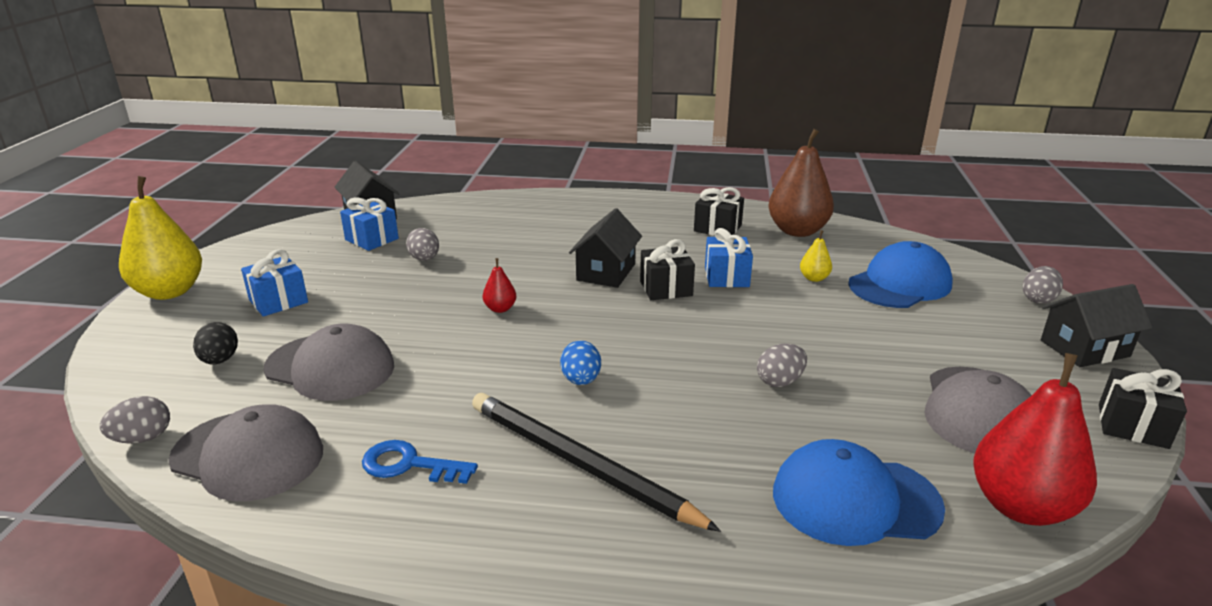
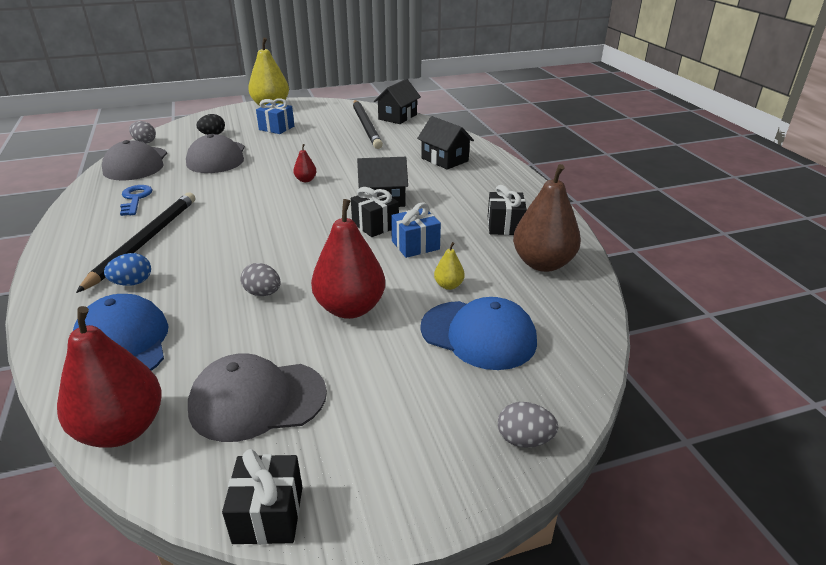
camera: 65 degrees right, 5 degrees up
blue gift [340,197,399,251] -> black pencil [353,100,383,149]
grey egg [406,228,439,261] -> none
blue egg [560,341,601,385] -> blue egg moved to [104,253,151,286]
black house [1041,284,1152,367] -> black house moved to [417,116,474,170]
none -> red pear [311,199,385,319]

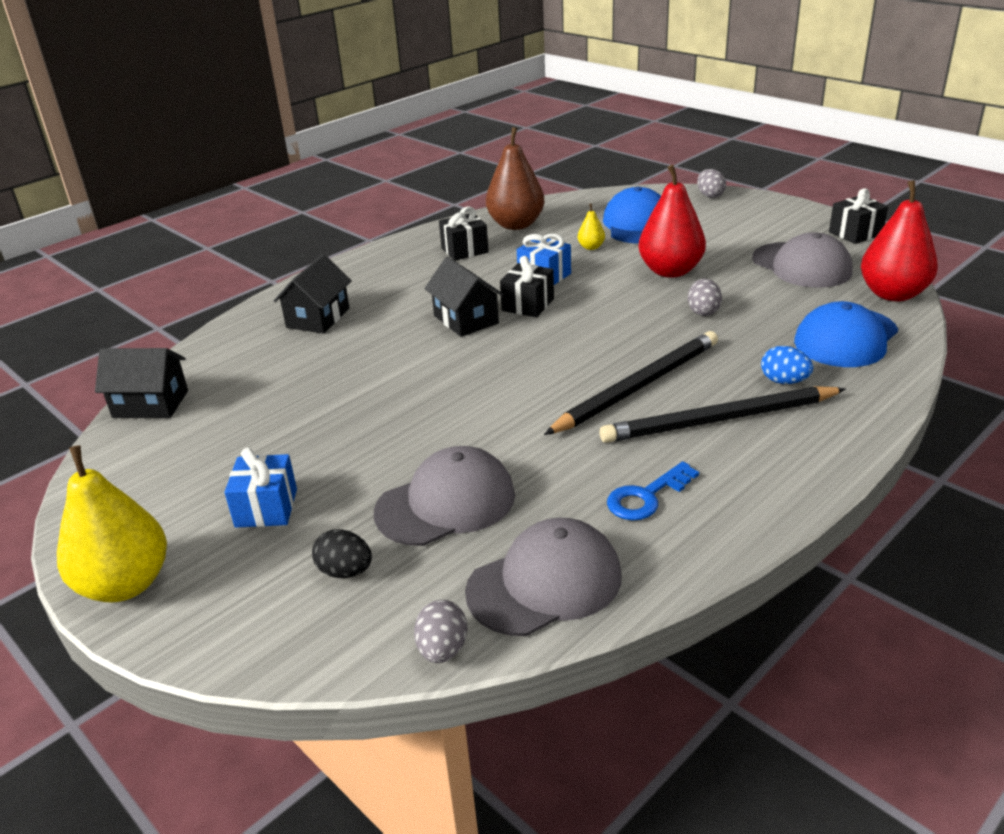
camera: 115 degrees left, 0 degrees up
red pear [293,144,317,182] -> none
black pencil [353,100,383,149] -> black pencil moved to [544,331,718,435]

